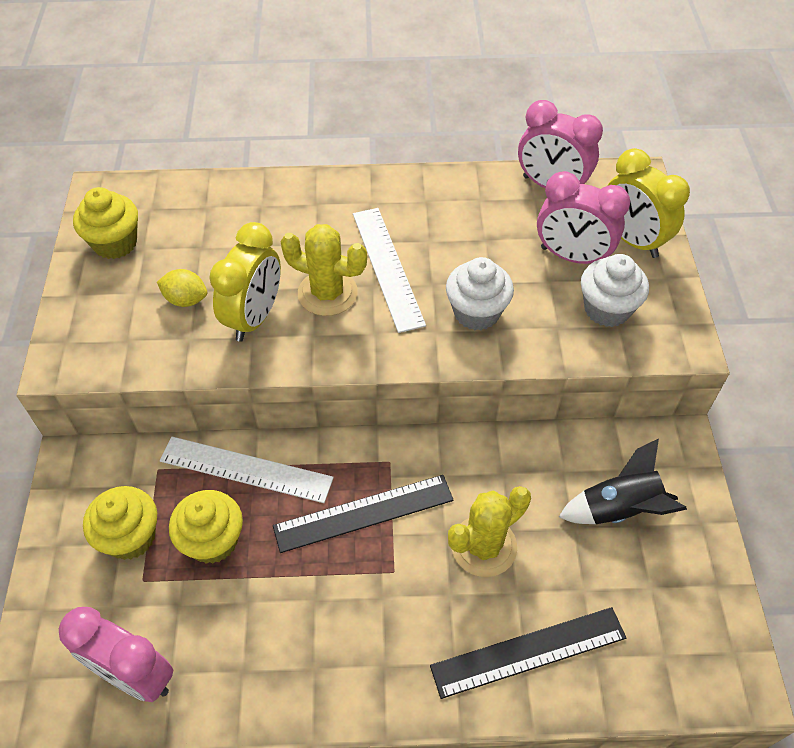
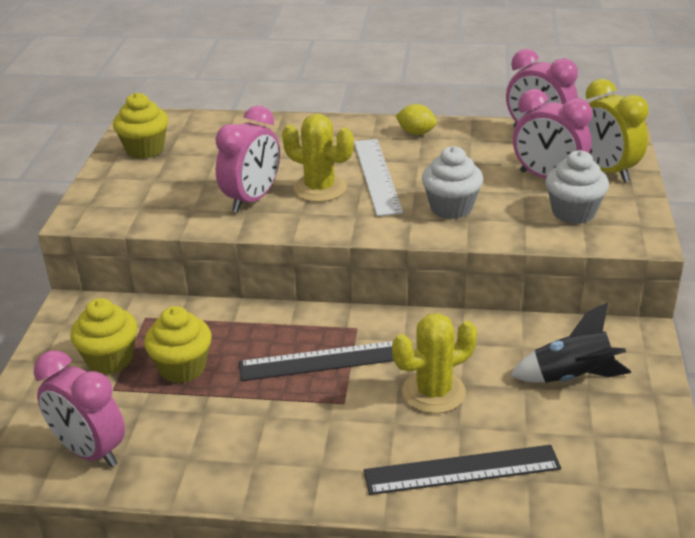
camera: 10 degrees right, 20 degrees down
yellow lemon [157,269,207,307] -> yellow lemon moved to [395,104,437,135]
white ruler [160,437,334,503] -> none
yellow clock [209,222,281,342] -> pink clock [215,106,280,212]

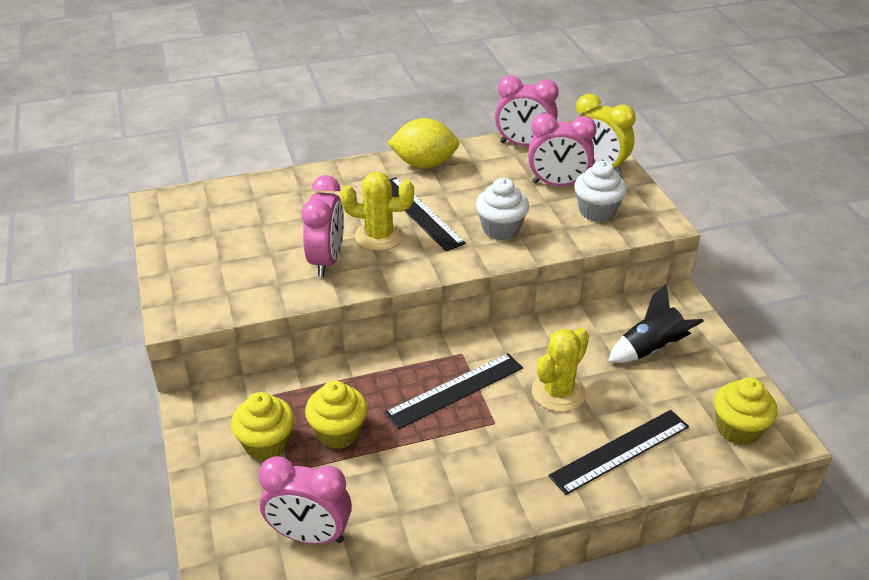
camera: 25 degrees left, 5 degrees up
yellow cupcake [113,93,168,159] -> yellow cupcake moved to [714,377,778,446]
white ruler [354,139,403,216] -> black ruler [389,177,466,251]
yellow lemon [395,104,437,135] -> yellow lemon [388,118,459,168], size x1.79

